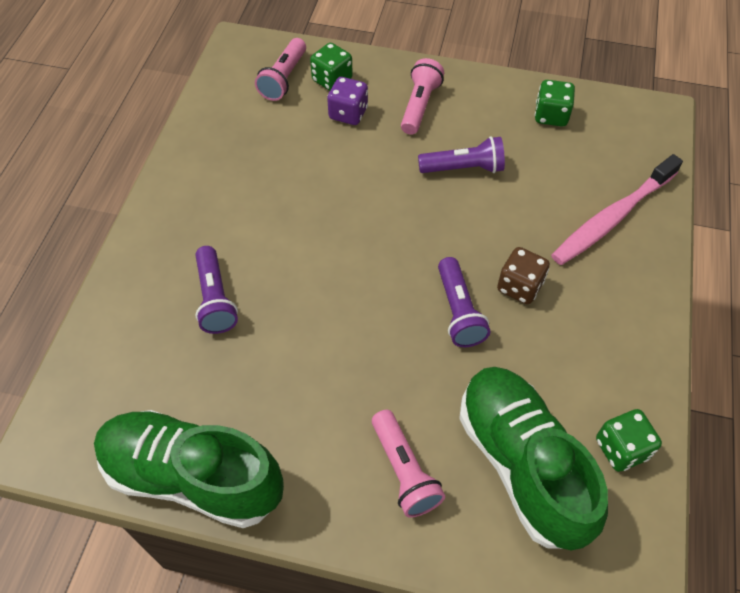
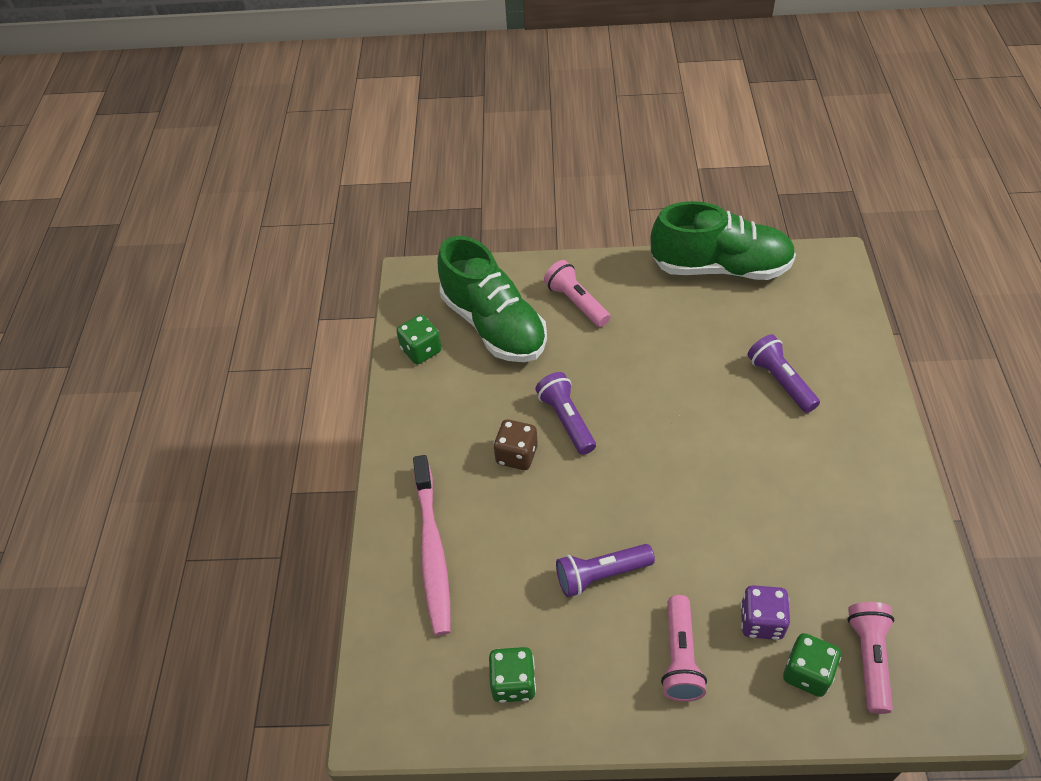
camera: 170 degrees right, 5 degrees down
pink toothbrush [551,154,683,265] -> pink toothbrush turned 135 degrees clockwise [413,455,451,636]

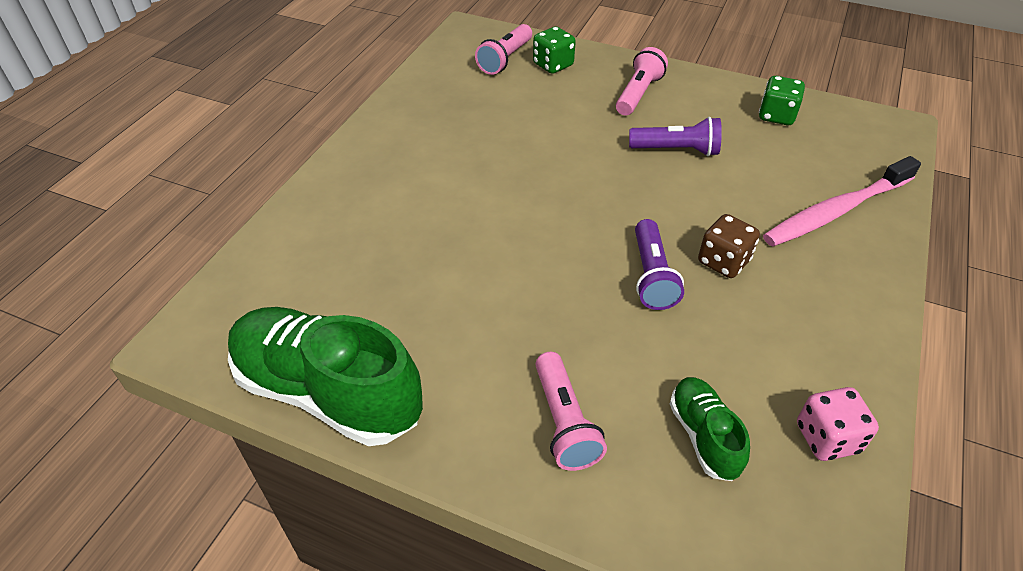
camera: 160 degrees left, 5 degrees down
green dice [396,315,442,364] -> pink dice [797,387,879,461]
pink toothbrush [413,455,451,636] -> pink toothbrush turned 135 degrees counterclockwise [763,156,921,246]
green shoe [438,236,547,362] -> green shoe [670,377,750,481], size x0.50
purple dice [741,585,790,640] -> none
purple flashlight [747,334,820,413] -> none

